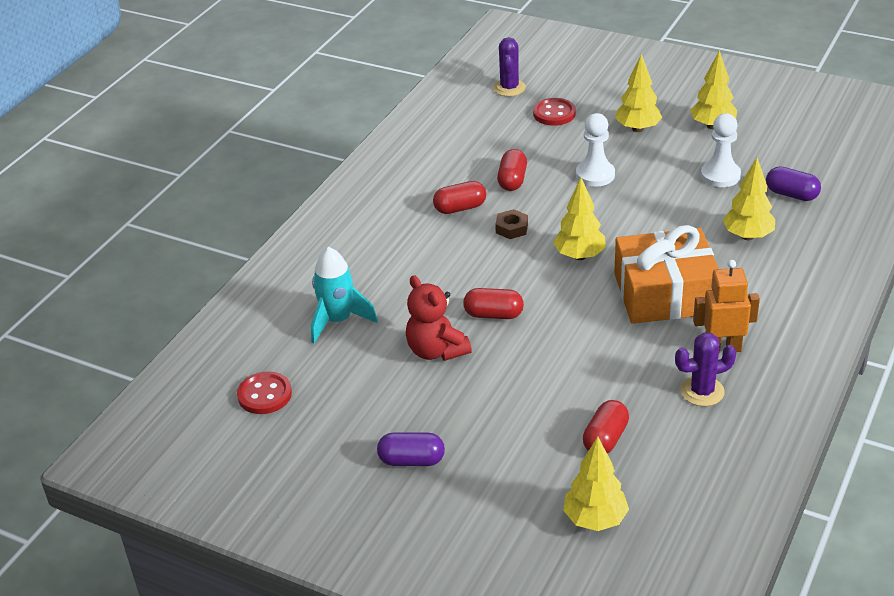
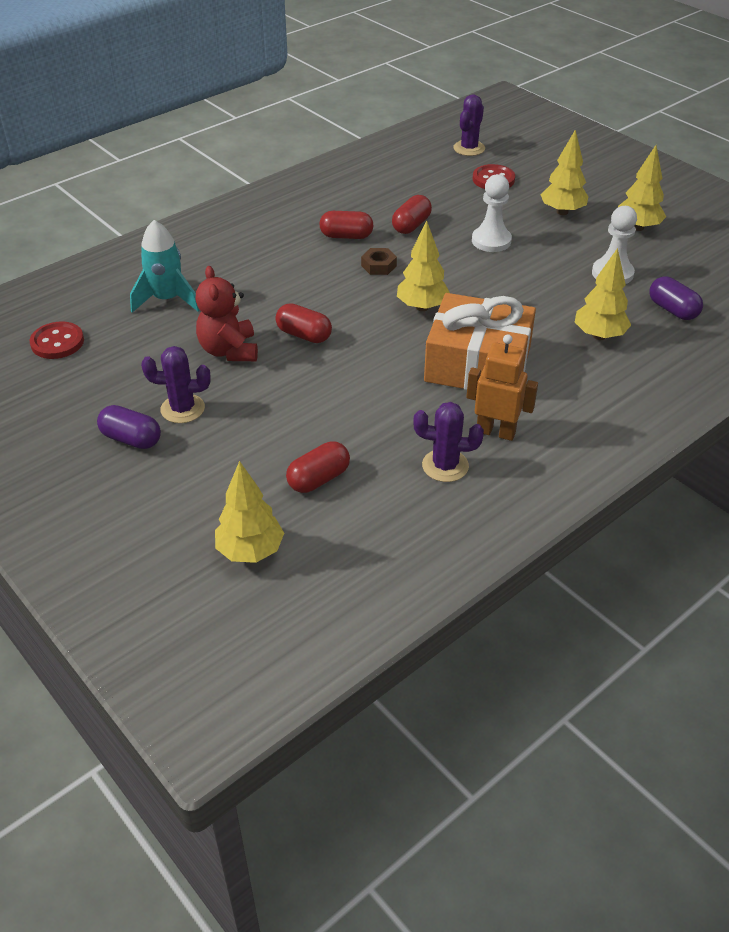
camera: 20 degrees right, 5 degrees up
none -> purple cactus [141,346,211,423]

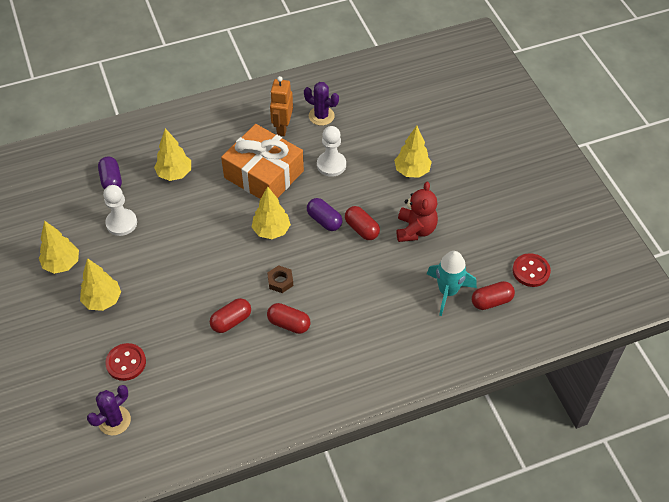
camera: 160 degrees left, 10 degrees up
purple capsule [97,405,161,449] -> purple capsule moved to [307,198,342,231]
purple cactus [141,346,211,423] -> none
yellow tree [215,461,284,563] -> yellow tree moved to [394,126,432,178]
red capsule [286,441,350,493] -> red capsule moved to [472,281,515,310]
orange robot [466,334,538,441] -> orange robot turned 60 degrees clockwise [270,76,293,136]
white pawn [472,174,512,252] -> white pawn moved to [317,126,346,177]

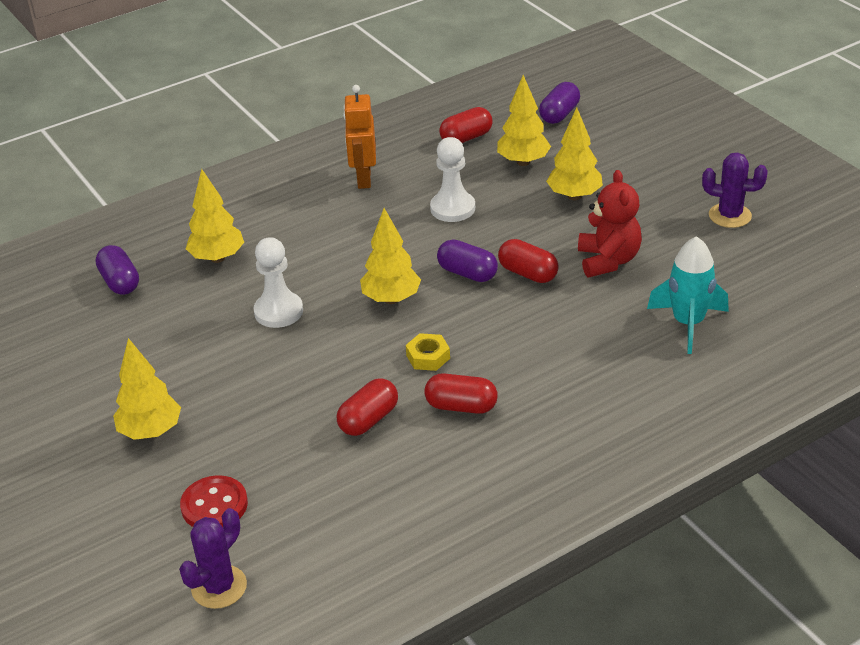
camera: 10 degrees left, 15 degrees down
yellow tree [39,220,79,274] -> yellow tree moved to [497,75,551,166]
white pawn [103,185,137,236] -> white pawn moved to [254,237,303,328]
orange gift [221,124,304,199] -> none
brown nut [267,265,293,293] -> yellow nut [406,333,450,371]
purple cactus [304,82,339,126] -> purple cactus moved to [702,152,768,228]
red capsule [472,281,515,310] -> red capsule moved to [439,107,493,143]
red button [513,253,551,287] -> none
none -> purple capsule [539,82,580,124]

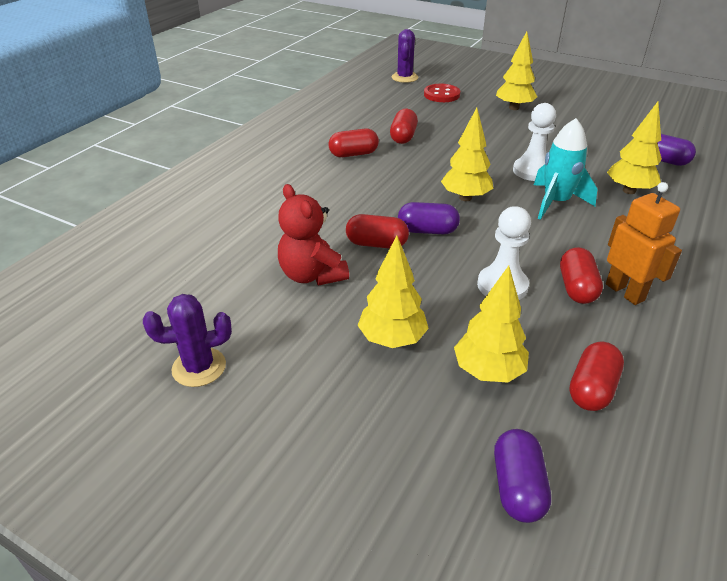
camera: 150 degrees right, 0 degrees up
yellow nut [406,333,450,371] -> none
turquoise rocket [647,236,729,354] -> turquoise rocket moved to [534,118,597,220]
none -> red capsule [560,247,603,304]

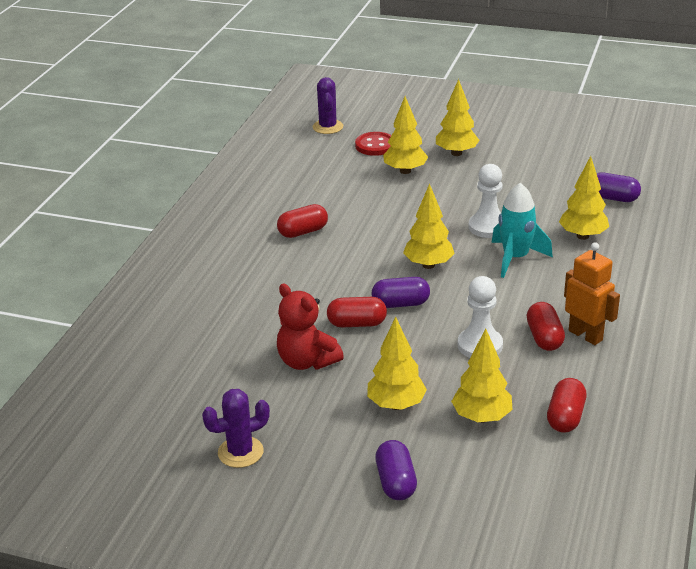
camera: 10 degrees left, 5 degrees down
red capsule [390,109,418,144] -> none
purple capsule [494,429,551,523] -> purple capsule moved to [375,440,417,500]
none -> yellow tree [383,96,428,174]

